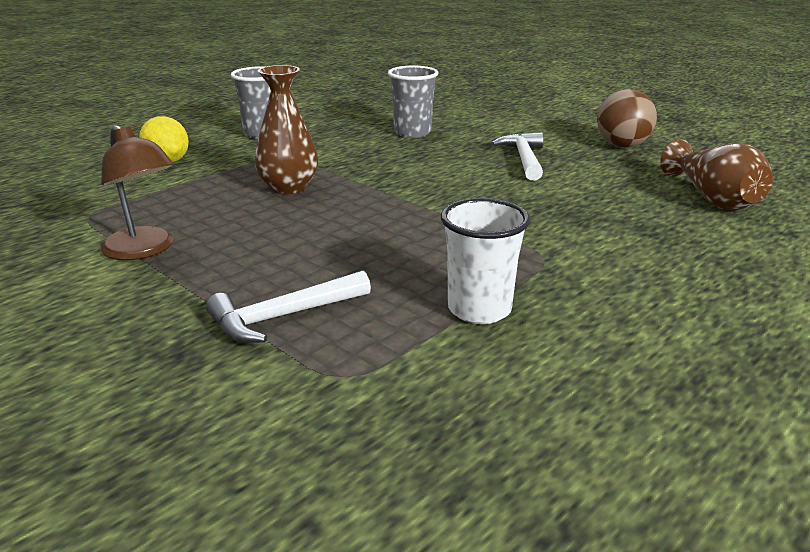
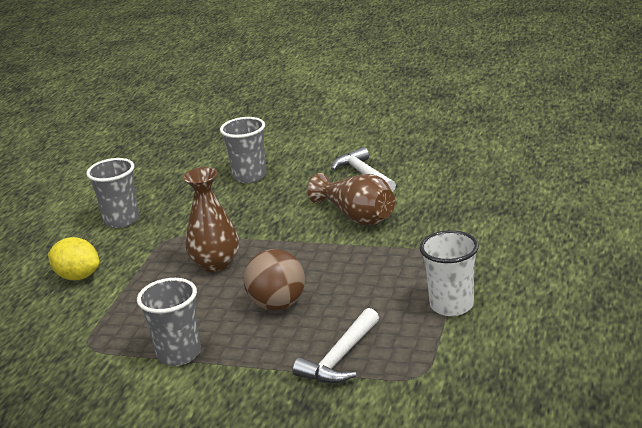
camera: 25 degrees left, 0 degrees up
brown lamp [100,125,174,260] -> grey cup [137,278,201,366]
brown ball [597,89,657,148] -> brown ball moved to [244,249,305,311]
brown vase [660,140,773,211] -> brown vase moved to [307,173,395,226]

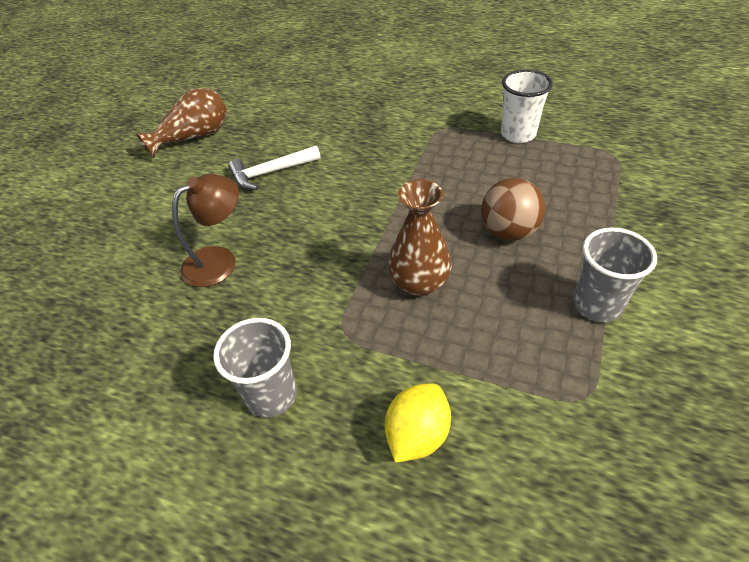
camera: 85 degrees left, 20 degrees up
grey cup [220,117,267,183] -> brown lamp [172,174,239,287]
white hammer [293,308,379,384] -> none
brown vase [307,173,395,226] -> brown vase moved to [135,88,227,158]

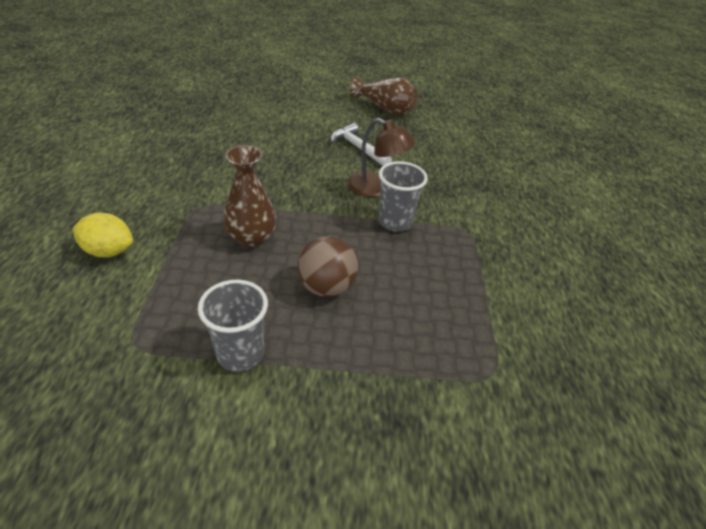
camera: 65 degrees right, 5 degrees down
brown lamp [172,174,239,287] -> brown lamp moved to [348,118,415,197]
grey cup [213,318,297,418] -> grey cup moved to [378,161,428,232]
white cup [501,70,553,143] -> none

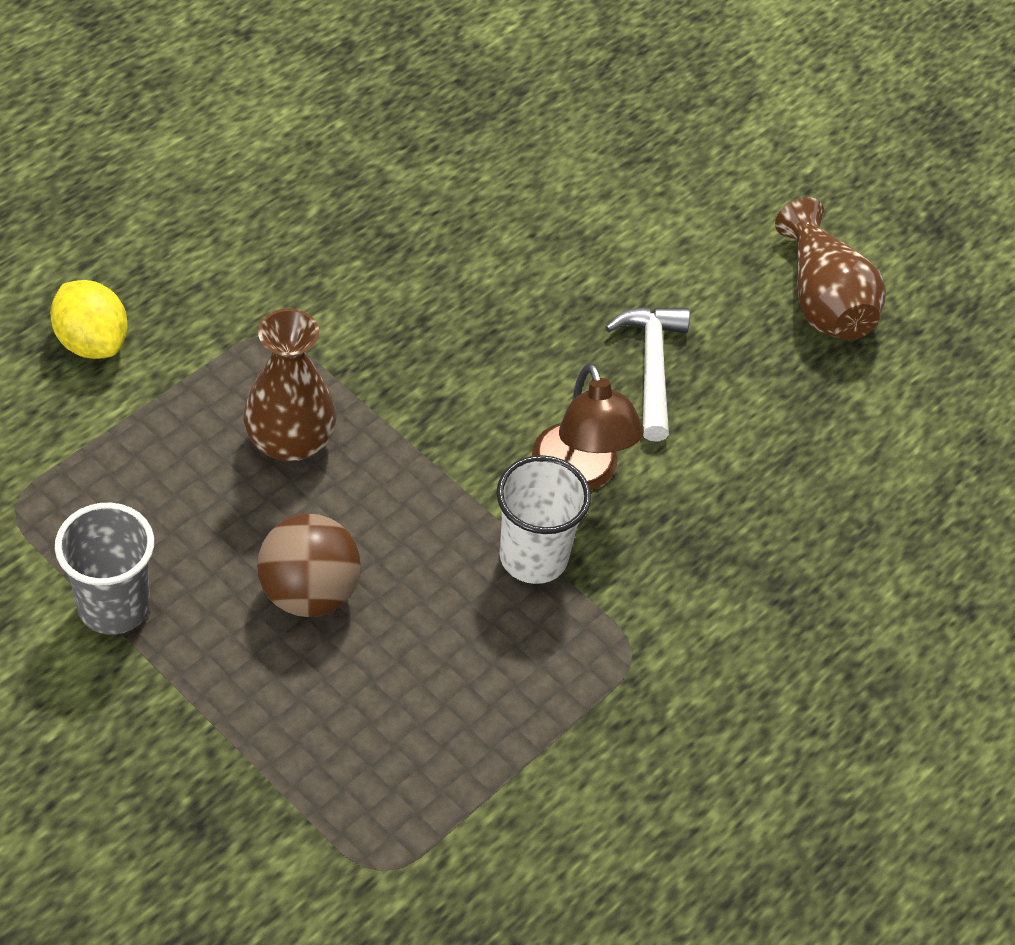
camera: 40 degrees right, 10 degrees up
grey cup [378,161,428,232] -> white cup [497,455,591,584]

